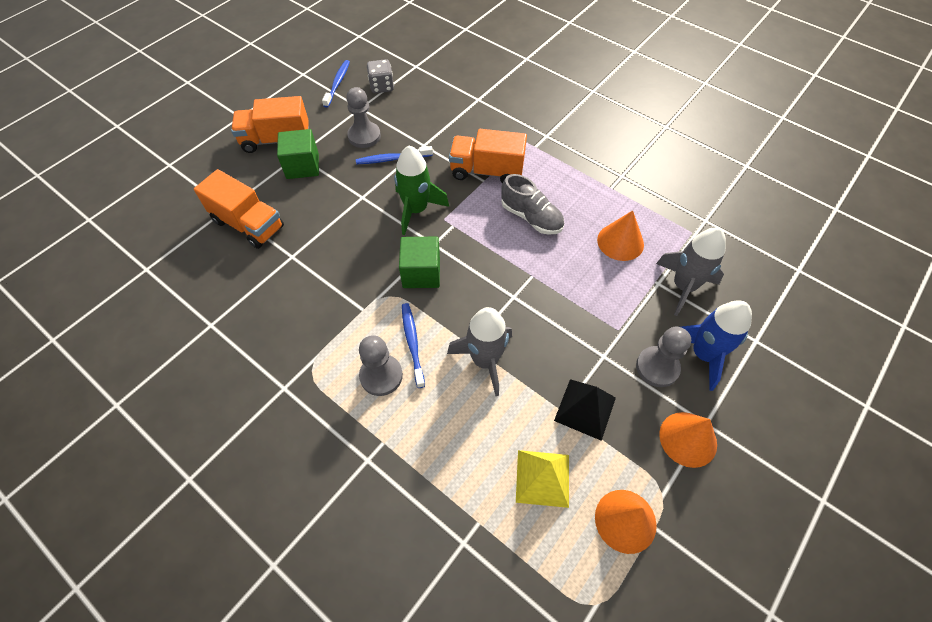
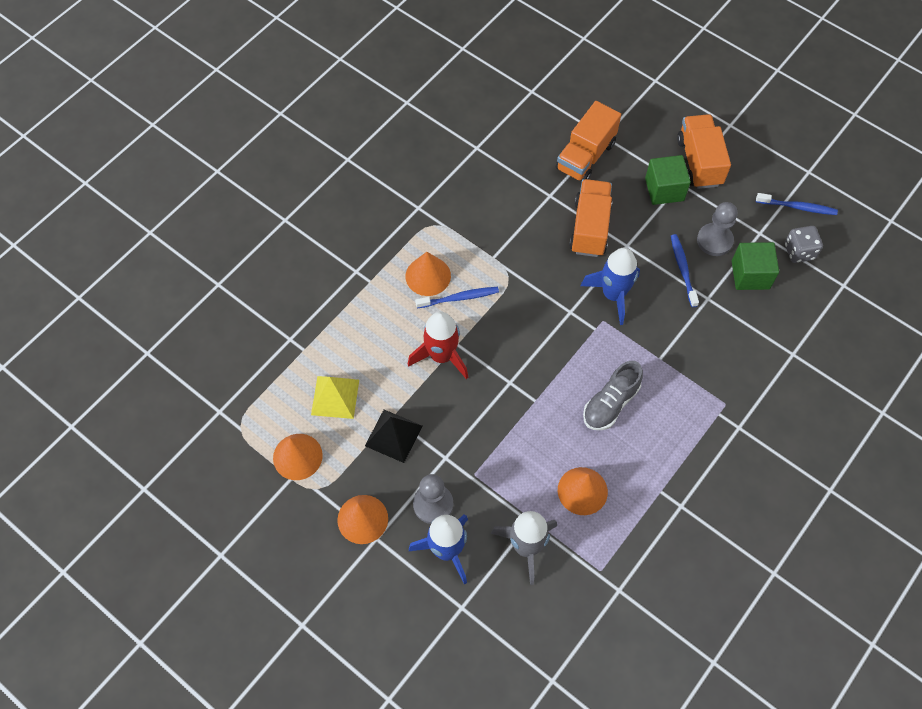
camera: 90 degrees right, 5 degrees up
grey pawn [359,335,403,396] -> orange cone [405,252,451,296]
green rocket [394,145,449,235] -> blue rocket [581,248,640,325]
green cube [399,237,440,288] -> green cube moved to [732,242,779,290]
grey rocket [447,307,512,396] -> red rocket [408,311,468,379]
orange truck [449,129,527,183] -> orange truck moved to [569,179,612,257]

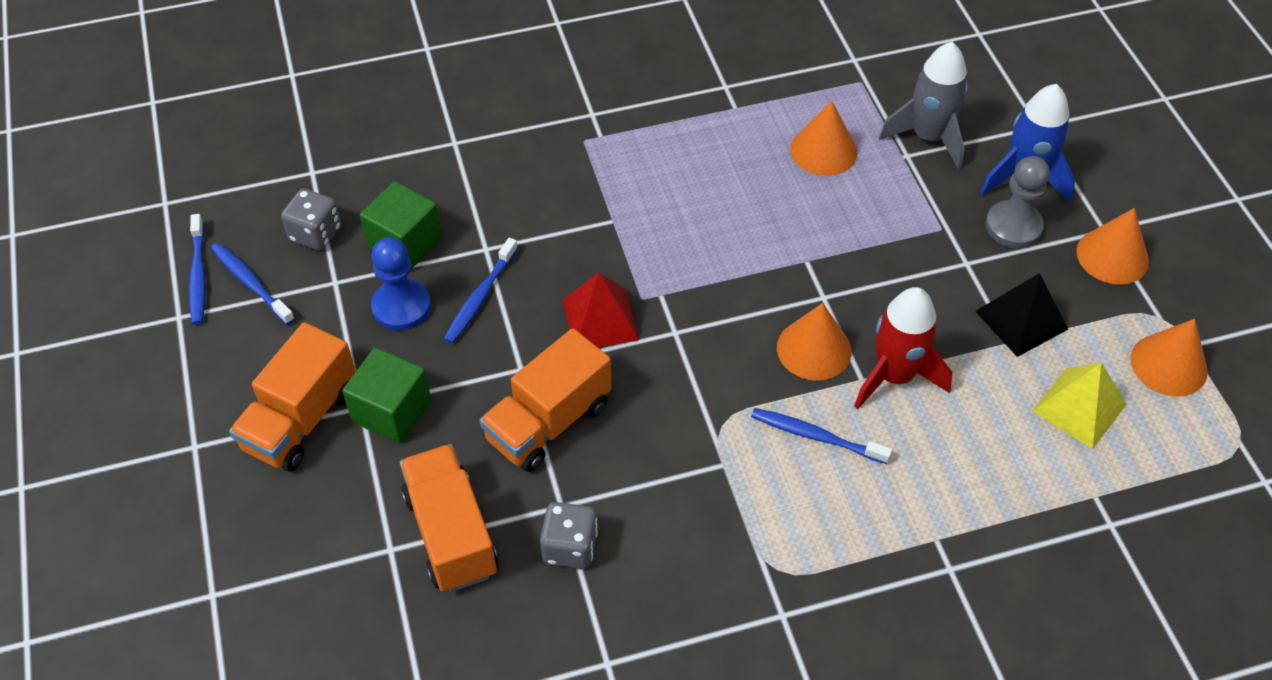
camera: 145 degrees left, 10 degrees down
orange cone [405,252,451,296] -> orange cone moved to [777,303,852,381]
orange truck [556,101,621,182] -> orange truck turned 90 degrees counterclockwise [400,444,498,592]
blue rocket [581,248,640,325] -> red pyramid [563,273,639,347]
grey shoe [583,361,643,430] -> none
grey pawn [697,202,738,256] -> blue pawn [371,237,431,331]
none -> blue toothbrush [189,214,206,325]
none -> grey dice [540,502,598,569]

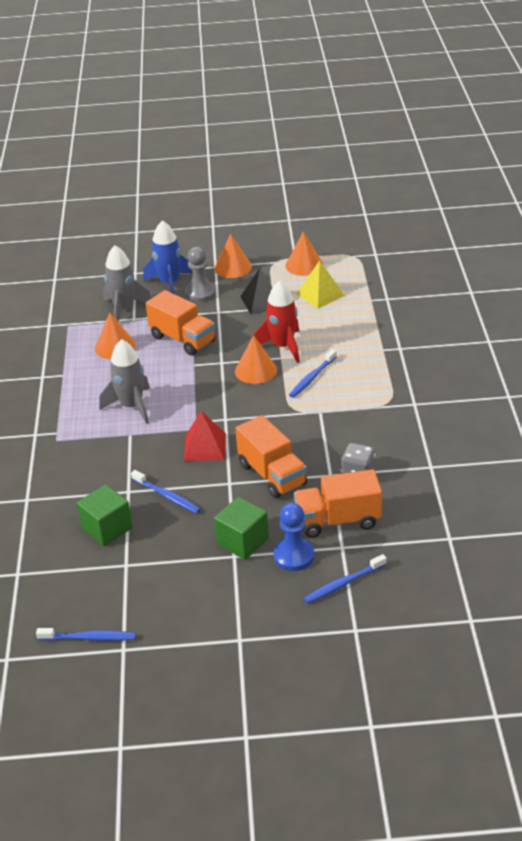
camera: 75 degrees left, 15 degrees down
blue toothbrush [211,242,295,325] -> blue toothbrush moved to [304,554,387,604]
orange truck [229,322,356,471] -> orange truck moved to [146,290,215,356]
grey dice [281,189,341,251] -> none
blue pawn [371,237,431,331] -> blue pawn moved to [274,503,314,571]
none -> grey rocket [99,339,150,424]

